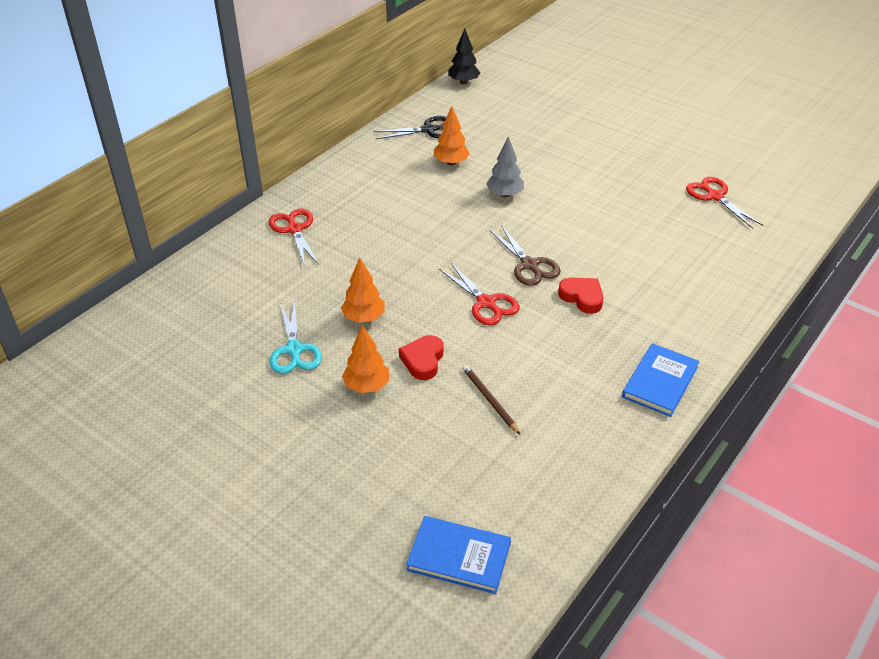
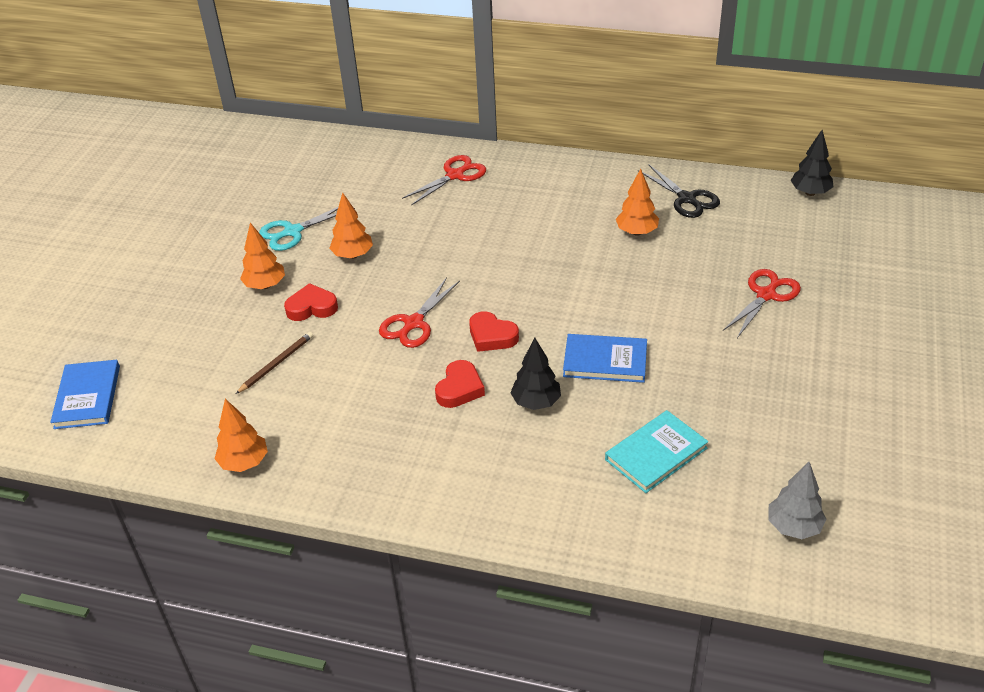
camera: 70 degrees right, 0 degrees up
grey tree [486,137,524,197] -> grey tree moved to [768,462,826,539]
brown scissors [490,225,561,286] -> red heart [469,311,519,352]
blue book [622,343,699,417] -> blue book moved to [563,334,647,383]
red scissors [686,177,763,229] -> red scissors moved to [723,269,801,338]
none -> orange tree [214,399,268,472]
none -> black tree [510,338,561,410]
none -> turquoise book [605,410,708,493]

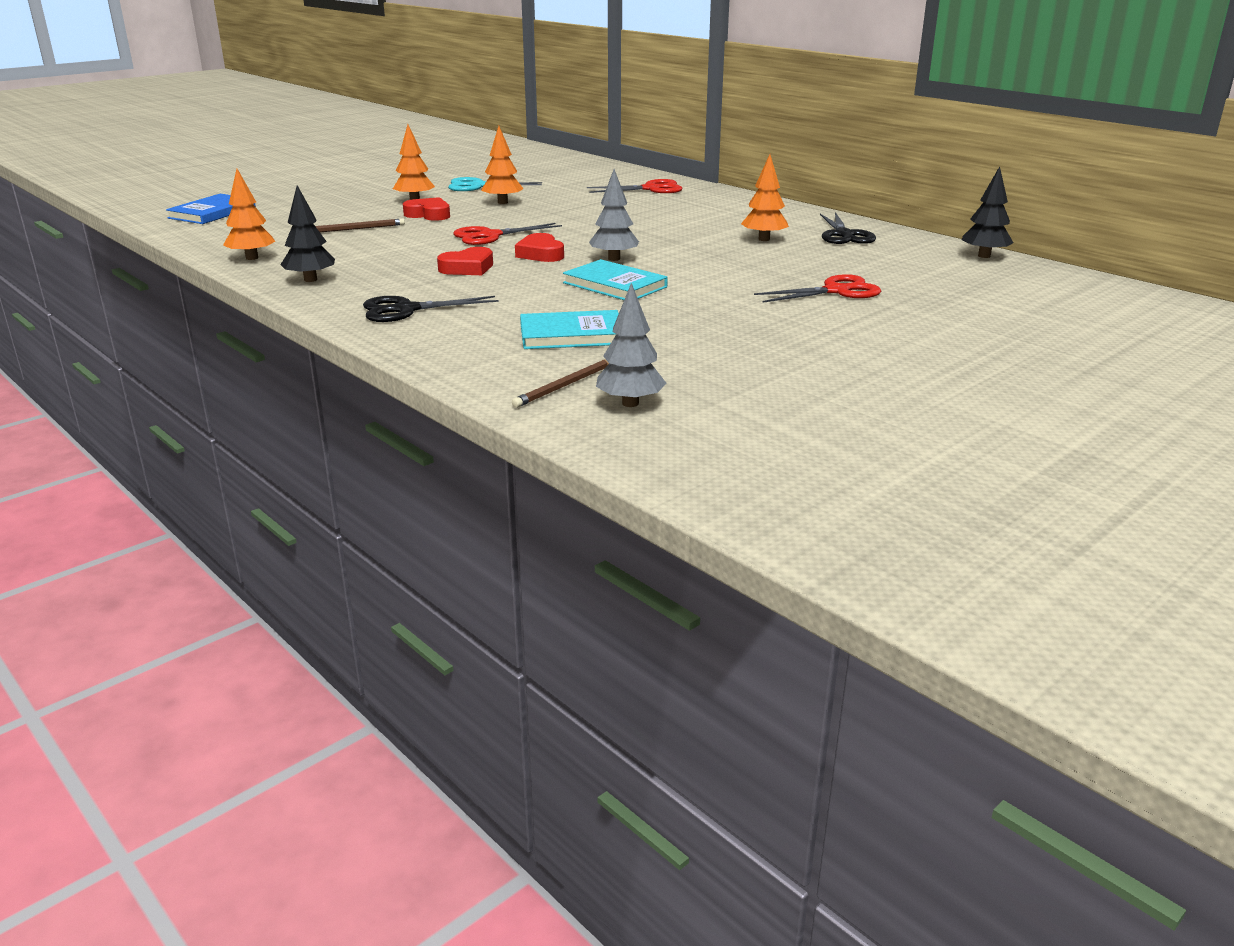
camera: 30 degrees right, 15 degrees down
black tree [510,338,561,410] -> black tree moved to [280,185,335,282]
blue book [563,334,647,383] -> turquoise book [563,259,668,300]
none -> black scissors [363,296,498,322]
none -> brown pencil [512,359,609,408]
none -> grey tree [589,169,639,261]

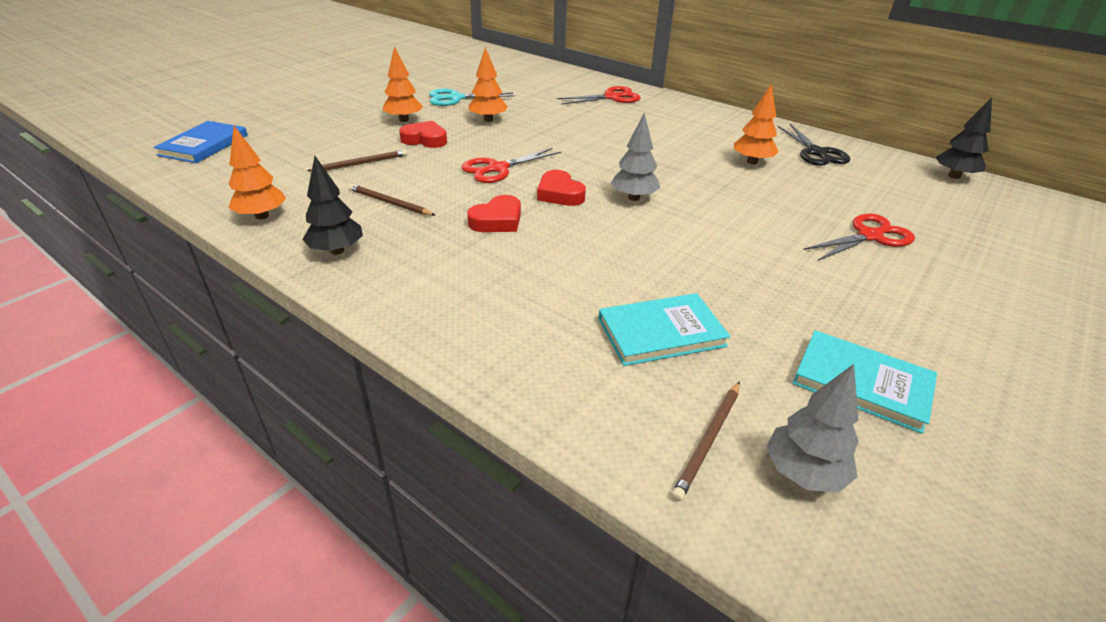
camera: 10 degrees left, 10 degrees up
black scissors [363,296,498,322] -> none
turquoise book [563,259,668,300] -> turquoise book moved to [793,330,937,434]
none -> brown pencil [349,184,435,216]

